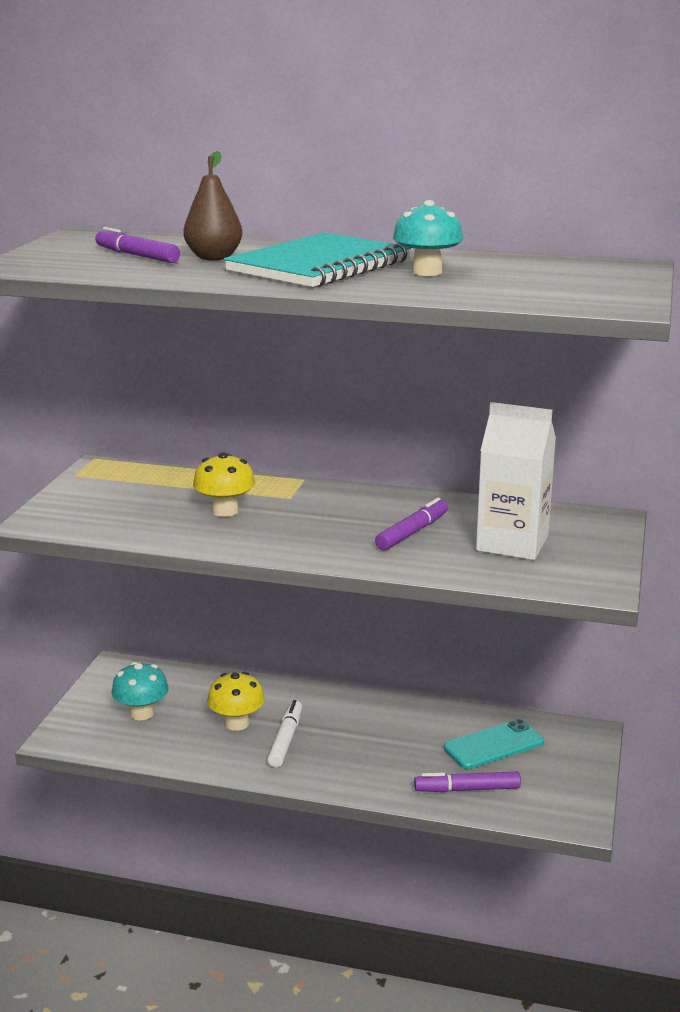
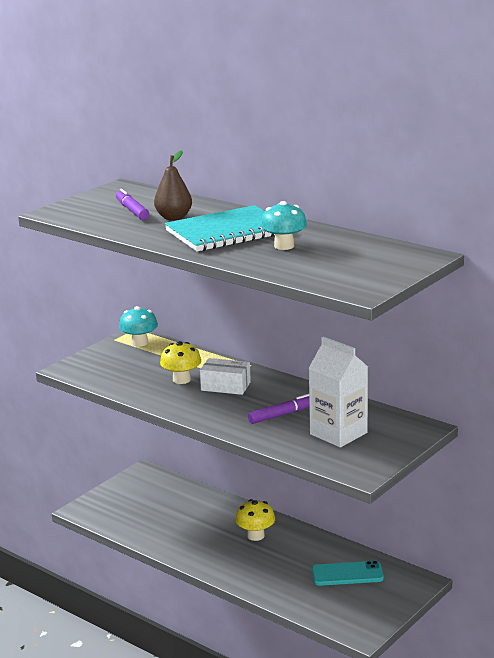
camera: 25 degrees right, 0 degrees up
turquoise mushroom [112,662,169,720] -> turquoise mushroom moved to [119,306,158,347]
yellow mushroom [207,672,265,730] -> yellow mushroom moved to [235,499,275,541]
white marker [267,700,302,768] -> none
purple marker [414,772,521,792] -> none
none -> white box [200,358,251,395]

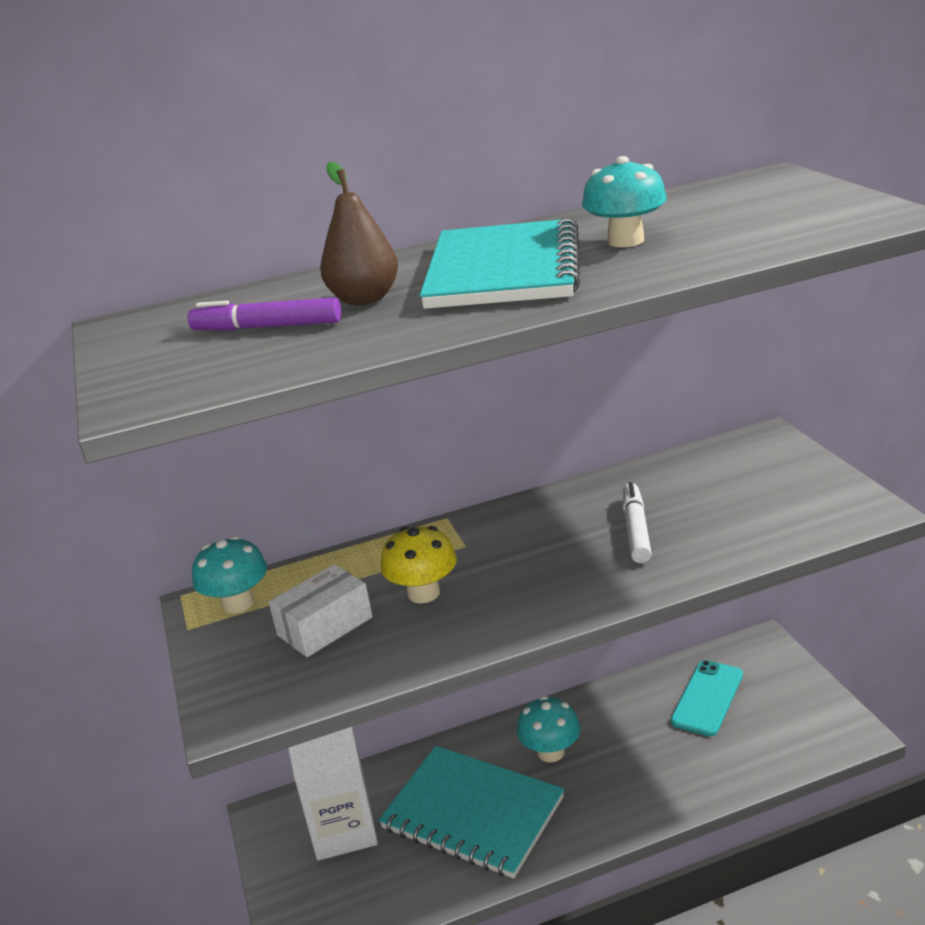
camera: 55 degrees left, 5 degrees up
white box [200,358,251,395] -> white box moved to [269,564,373,657]
yellow mushroom [235,499,275,541] -> turquoise mushroom [517,696,581,762]
purple marker [248,394,309,424] -> white marker [623,482,652,563]
white carton [308,336,368,447] -> white carton moved to [289,726,378,860]
none -> turquoise notebook [379,746,564,879]

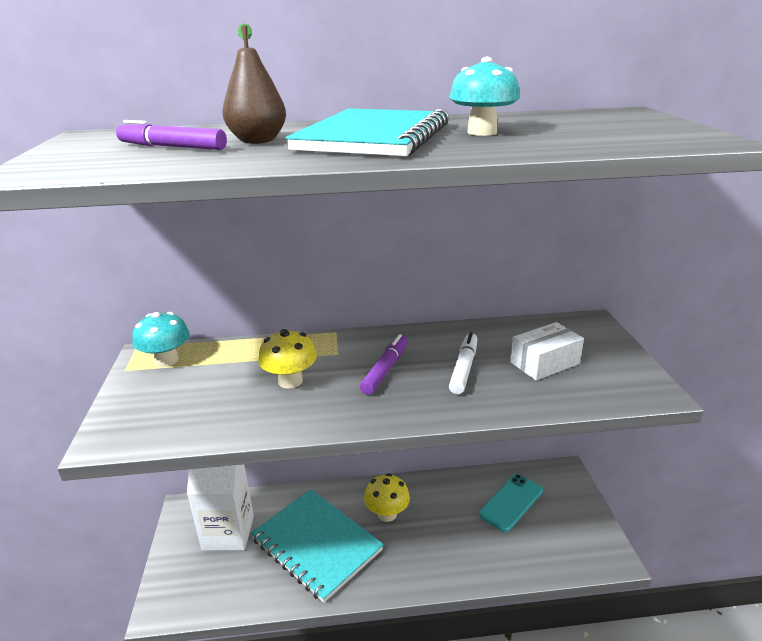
camera: 10 degrees right, 0 degrees up
white box [269,564,373,657] -> white box moved to [510,322,584,380]
turquoise mushroom [517,696,581,762] -> yellow mushroom [364,473,410,522]
none -> purple marker [360,334,408,395]

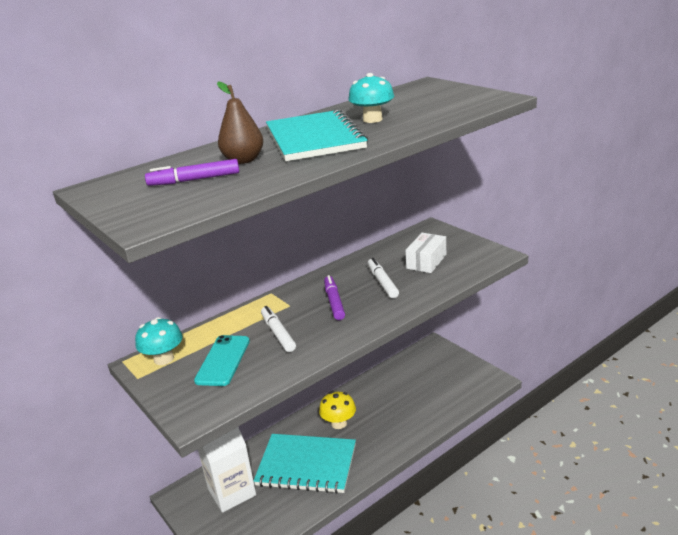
camera: 30 degrees left, 0 degrees up
yellow mushroom [258,329,317,389] -> white marker [261,306,296,352]
turquoise phone [479,474,543,532] -> turquoise phone moved to [194,335,250,386]

